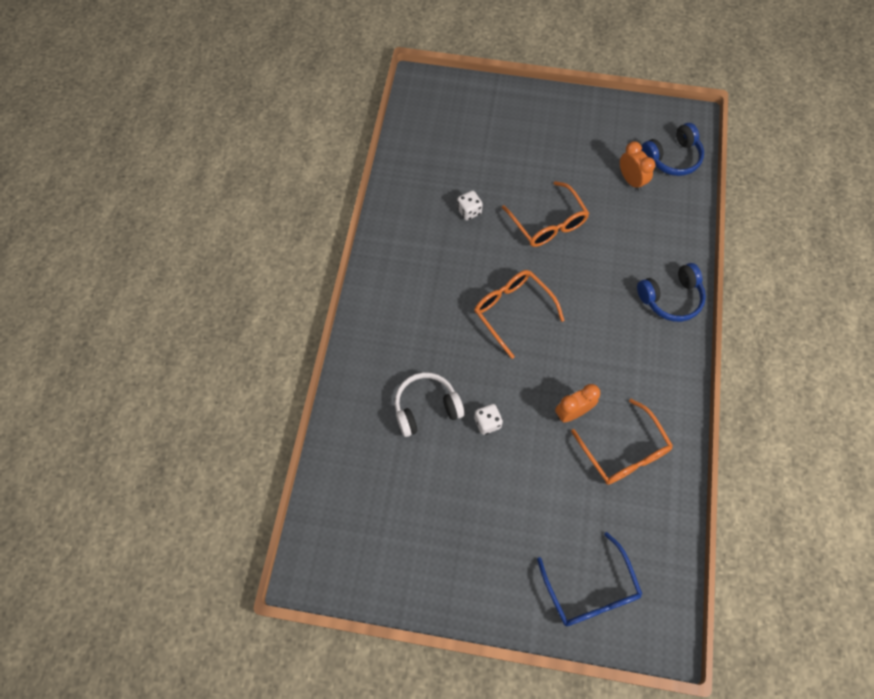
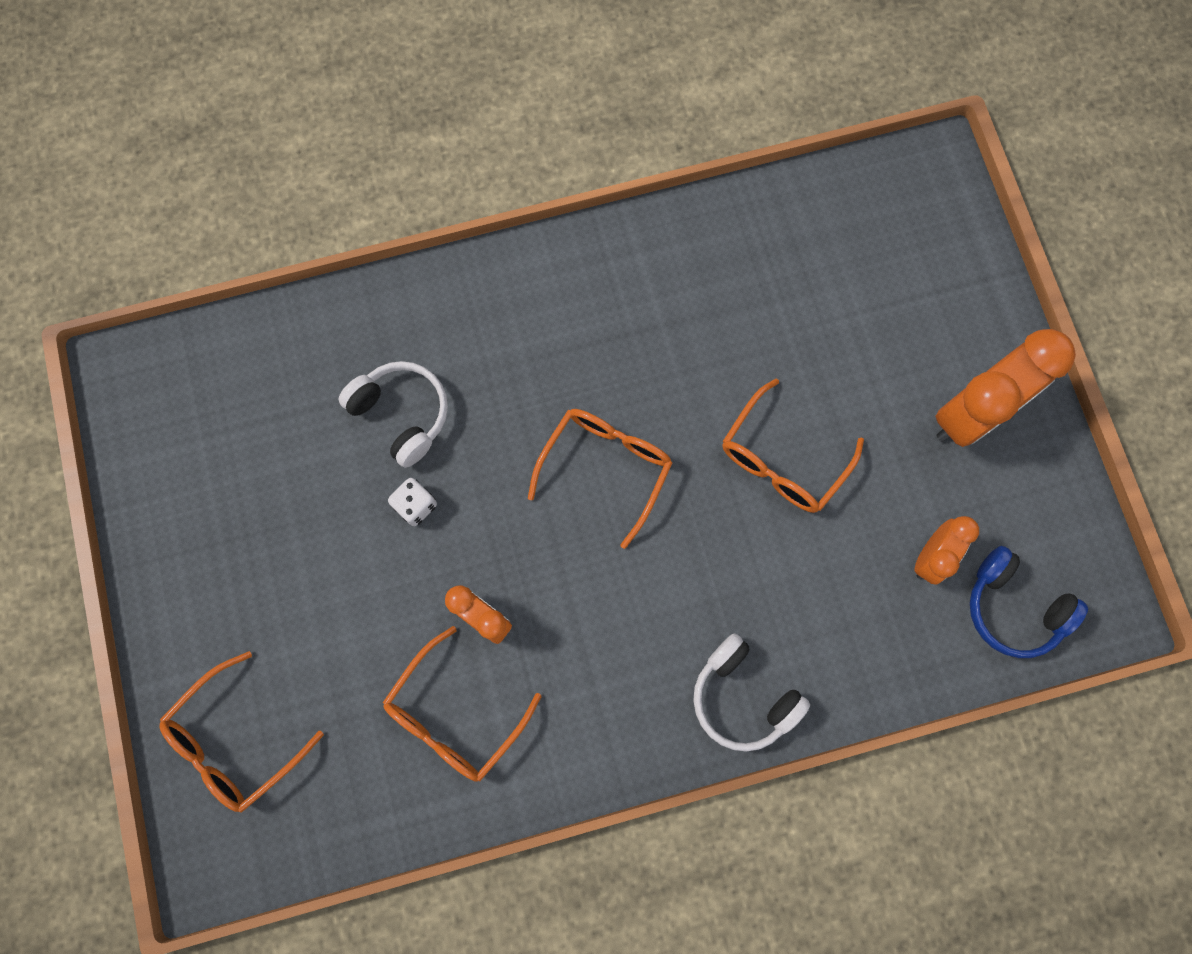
camera: 65 degrees right, 10 degrees up
white dice [457,191,483,220] -> none
blue glasses [537,532,642,626] -> orange glasses [160,651,324,813]
blue headphones [637,263,706,322] -> white headphones [693,633,810,752]
none -> orange clock [935,329,1076,447]

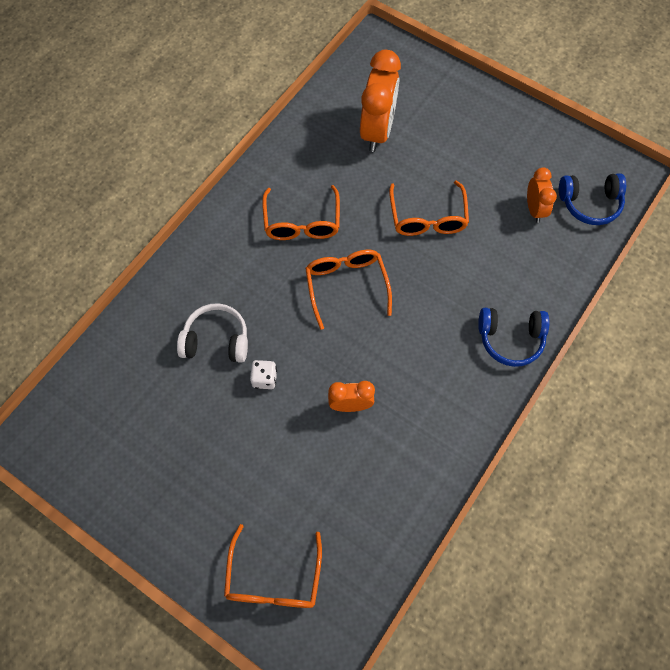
camera: 40 degrees left, 10 degrees down
orange glasses [383,626,541,782] -> orange glasses moved to [262,185,340,240]
white headphones [693,633,810,752] -> blue headphones [478,308,550,367]
orange clock [935,329,1076,447] -> orange clock moved to [360,50,401,152]

